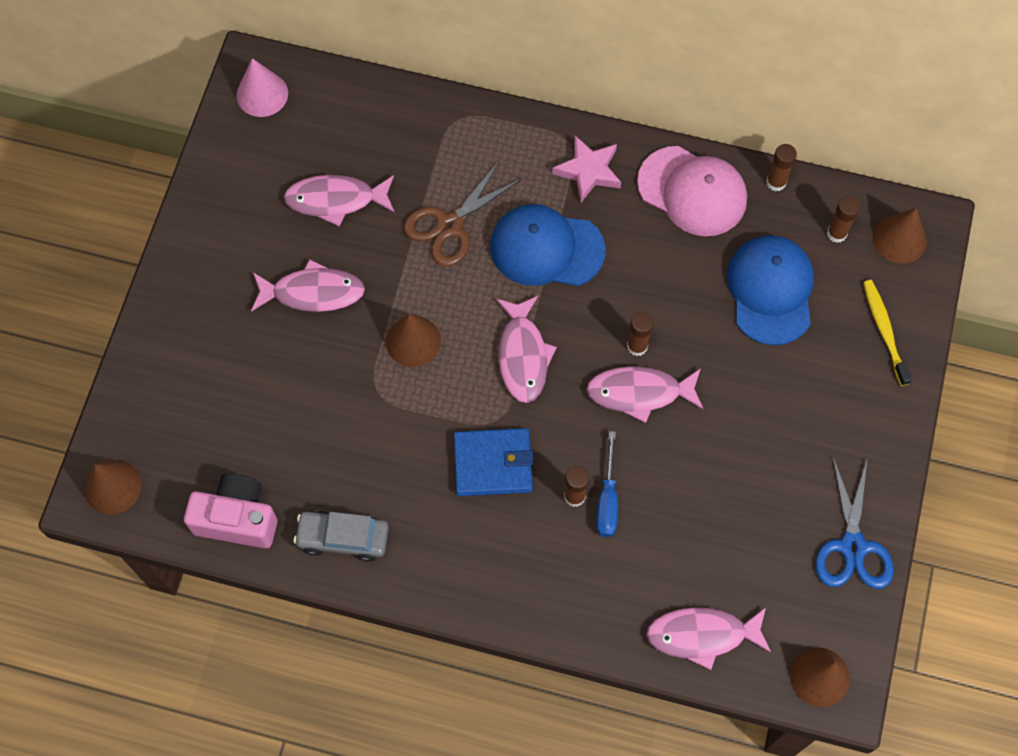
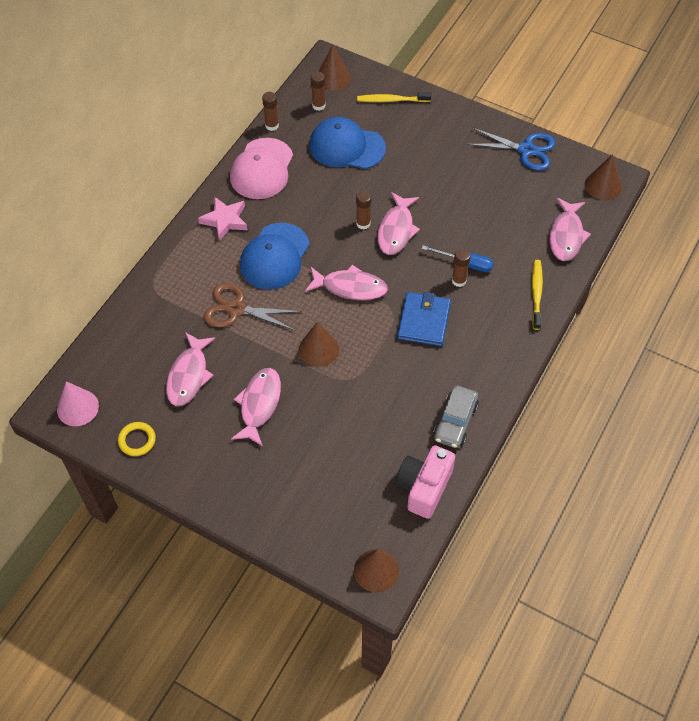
camera: 75 degrees left, 10 degrees down
brown scissors [404,160,523,266] -> brown scissors turned 135 degrees clockwise [203,283,302,331]
pink cap [637,146,747,236] -> pink cap turned 150 degrees clockwise [230,138,293,199]
none -> yellow ring [118,422,156,456]
none -> yellow toothbrush [532,260,543,330]

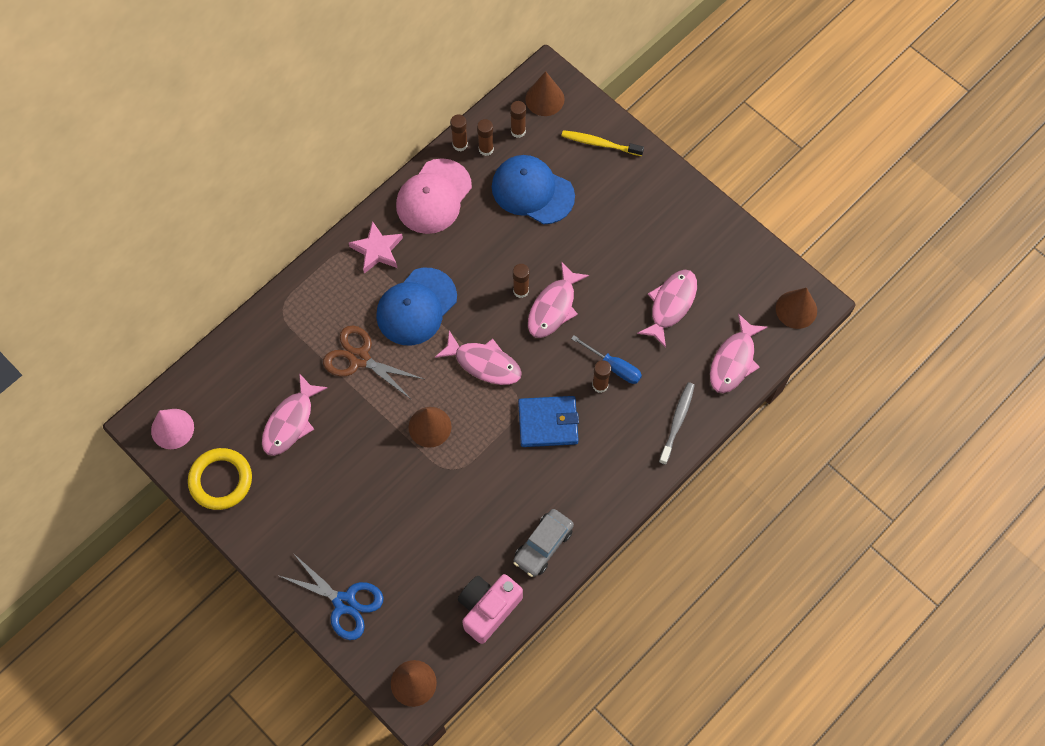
camera: 15 degrees right, 10 degrees up
yellow ring [118,422,156,456] -> yellow ring [188,448,252,510], size x1.66
pink fish [231,368,281,446] -> pink fish moved to [637,270,697,348]
blue wallet [397,292,451,346] -> blue wallet turned 60 degrees clockwise [518,396,579,447]
blue scissors [467,128,556,170] -> blue scissors moved to [277,553,384,640]
yellow toothbrush [532,260,543,330] -> grey toothbrush [659,382,695,465]
none -> brown glue stick [477,119,494,156]

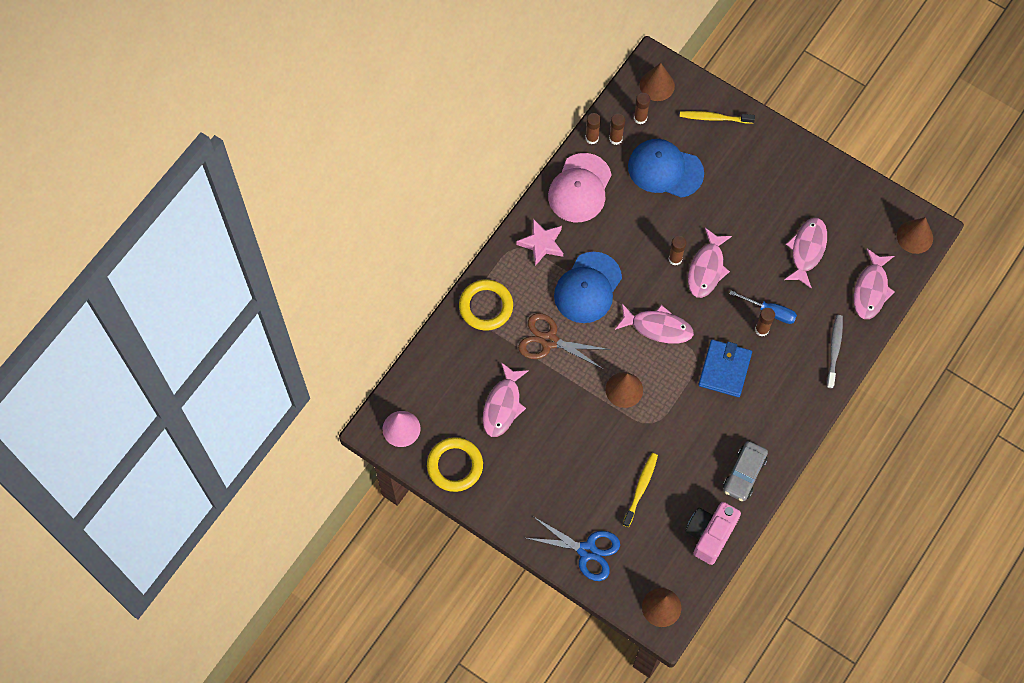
camera: 10 degrees left, 0 degrees up
blue wallet [518,396,579,447] -> blue wallet turned 60 degrees counterclockwise [698,340,752,397]
none -> yellow ring [459,279,513,331]
none -> yellow toothbrush [623,453,658,527]

